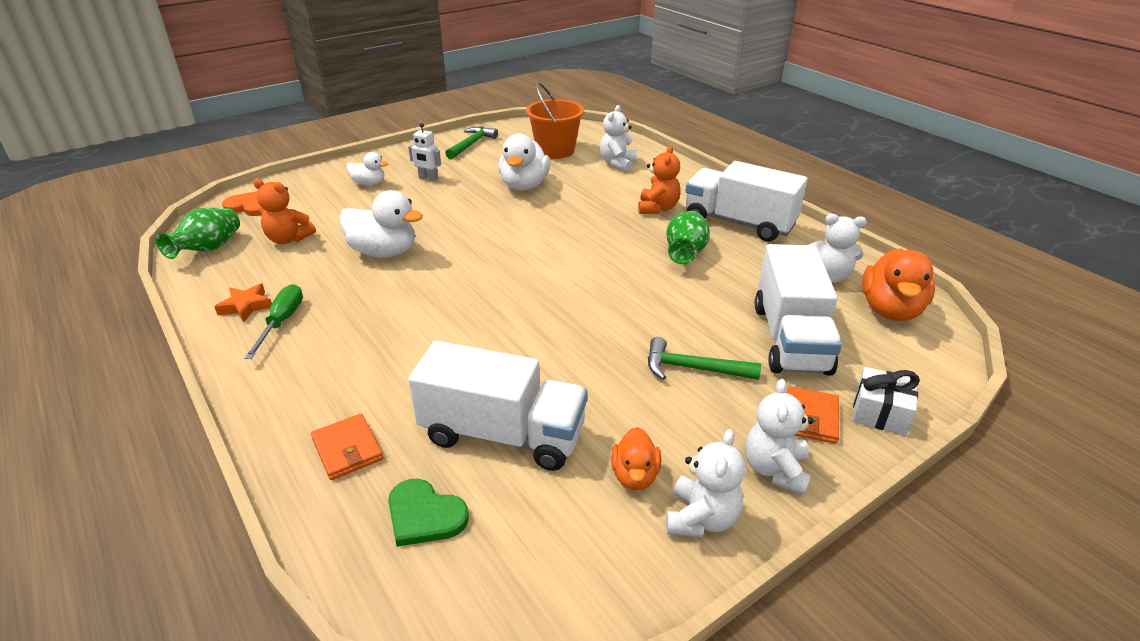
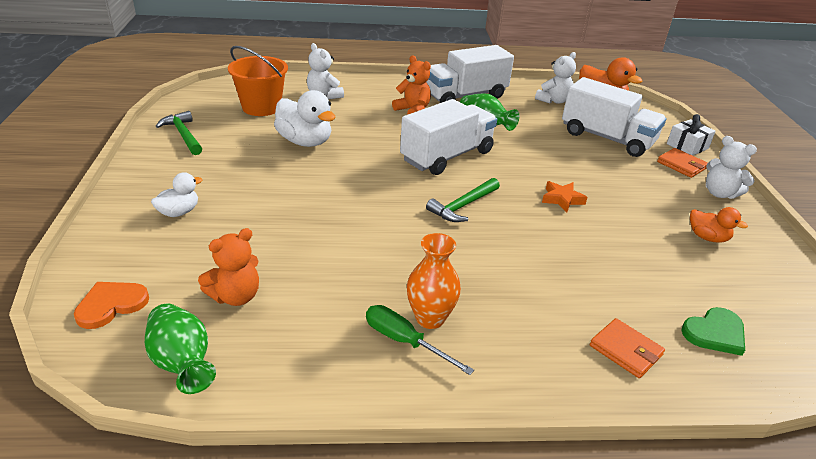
camera: 60 degrees left, 0 degrees up
orange star [214,283,272,323] -> orange star moved to [542,181,588,212]
orange wallet [311,414,383,480] -> orange wallet turned 45 degrees clockwise [590,318,665,378]
white duck [339,190,423,258] -> none
white robot [408,123,441,181] -> none
white truck [408,341,588,471] -> white truck moved to [400,99,497,175]
green hammer [648,337,761,380] -> green hammer moved to [426,178,500,222]
white teddy bear [666,429,745,537] -> none
none -> orange vase [407,233,461,329]

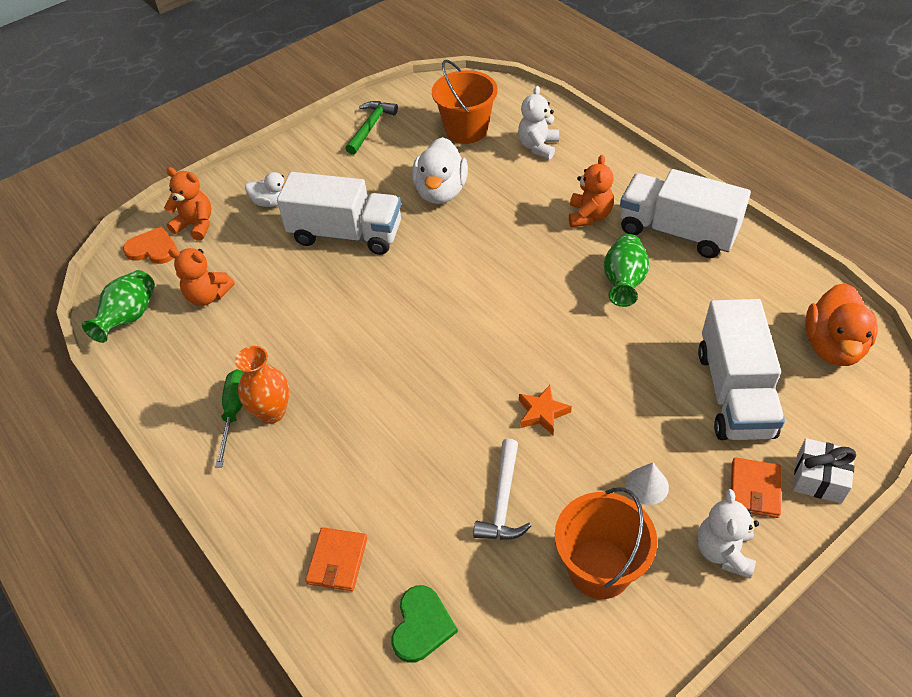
camera: 60 degrees right, 15 degrees up
white truck [400,99,497,175] -> white truck moved to [277,172,401,255]
green hammer [426,178,500,222] -> none
white teddy bear [535,52,576,104] -> none
green heart [681,307,745,356] -> green heart turned 105 degrees counterclockwise [391,585,458,663]
orange duck [690,207,748,243] -> orange bucket [555,487,657,599]
none -> orange teddy bear [164,167,211,241]
none -> white hammer [473,439,531,540]
none -> white cone [626,463,669,505]

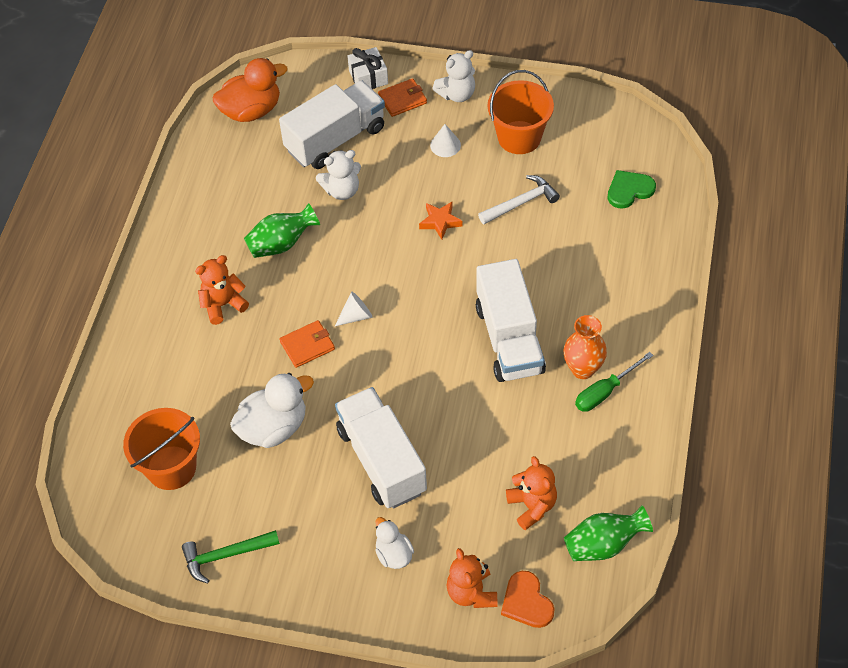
camera: 130 degrees left, 5 degrees up
orange wallet [305,527,367,591] -> orange wallet moved to [280,320,335,368]
white teddy bear [518,86,559,159] -> white teddy bear moved to [316,150,361,200]
white truck [620,169,751,258] -> white truck moved to [476,259,546,382]
none -> white cone [335,291,372,326]

